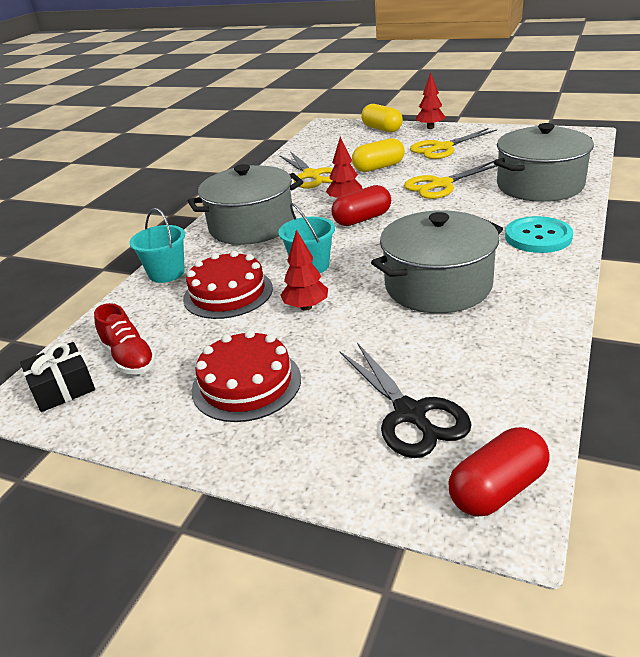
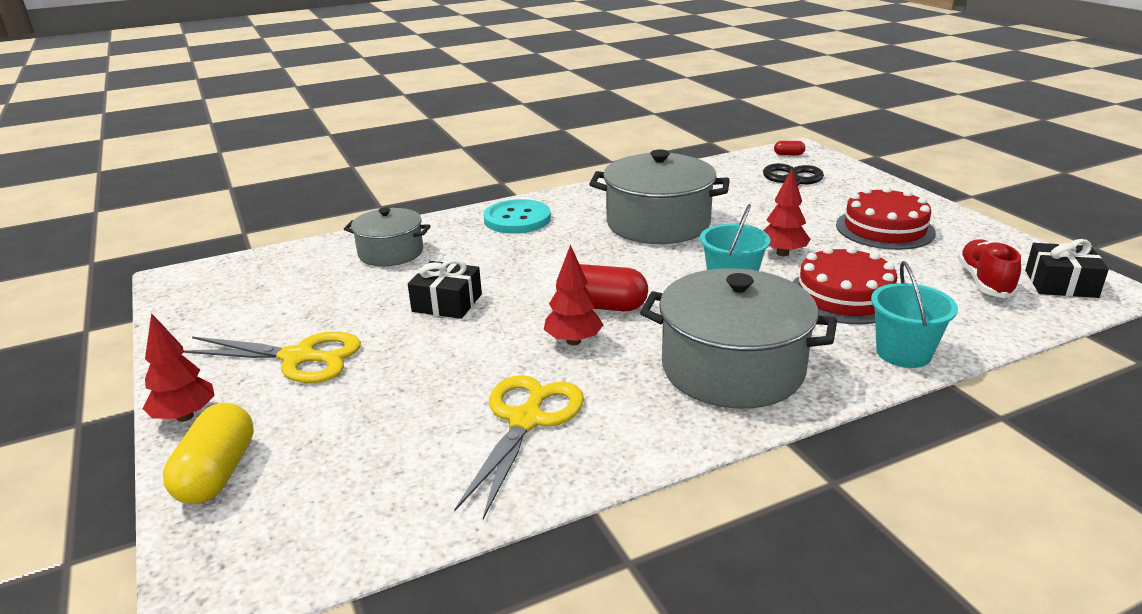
camera: 140 degrees left, 5 degrees down
yellow capsule [352,138,405,172] -> none
yellow scissors [404,161,497,199] -> black gift [408,259,482,319]
red capsule [449,427,550,517] -> red capsule [774,141,805,155], size x0.48
grey pot [493,123,594,202] -> grey pot [344,208,431,266], size x0.60

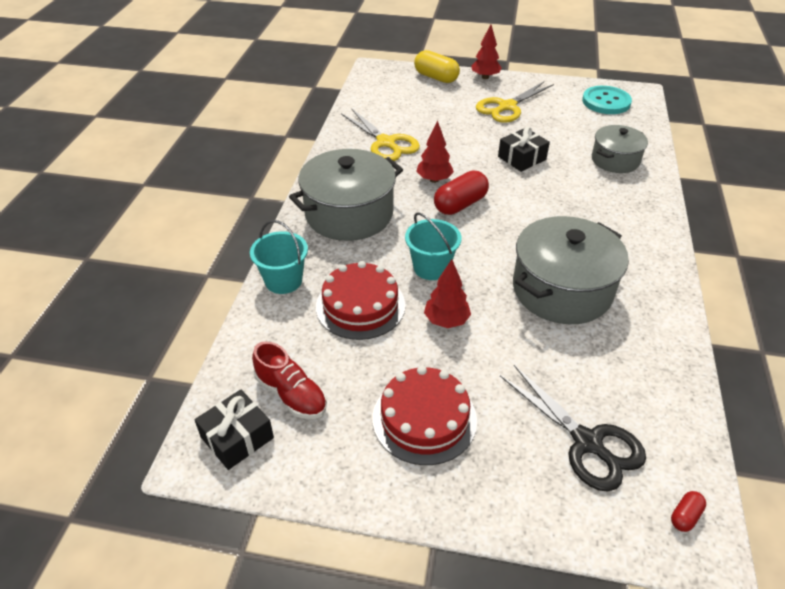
camera: 125 degrees right, 15 degrees up
turquoise button [483,199,551,234] -> turquoise button moved to [582,86,632,114]

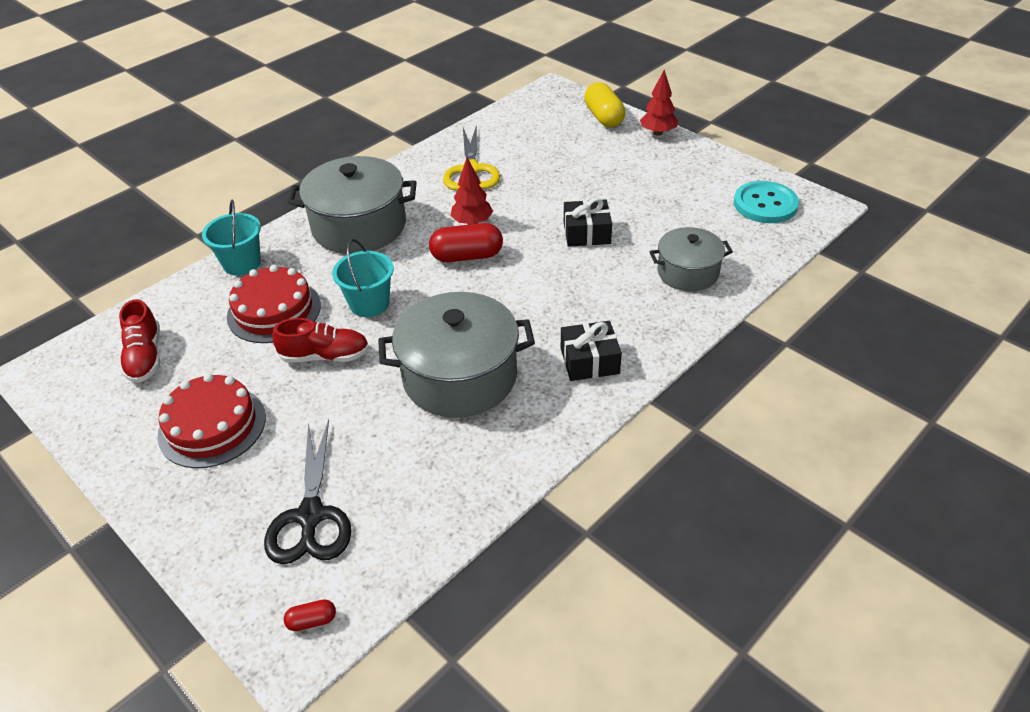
camera: 35 degrees right, 0 degrees up
black gift [194,389,274,470] -> black gift moved to [561,321,622,381]
red tree [424,259,471,328] -> red shoe [272,318,369,363]
yellow scissors [476,82,554,123] -> none

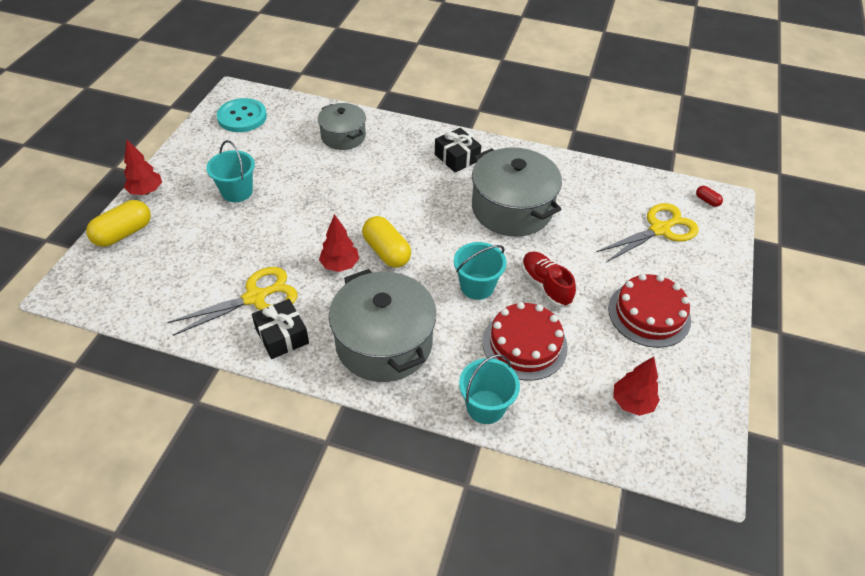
camera: 120 degrees left, 5 degrees up
red shoe [119,299,160,383] -> red tree [613,357,660,416]
black scissors [264,419,352,564] -> yellow scissors [597,203,698,262]
red capsule [429,223,503,262] -> yellow capsule [362,216,411,268]
black gift [564,198,612,247] -> black gift moved to [252,299,309,359]
none -> turquoise bucket [206,140,255,202]

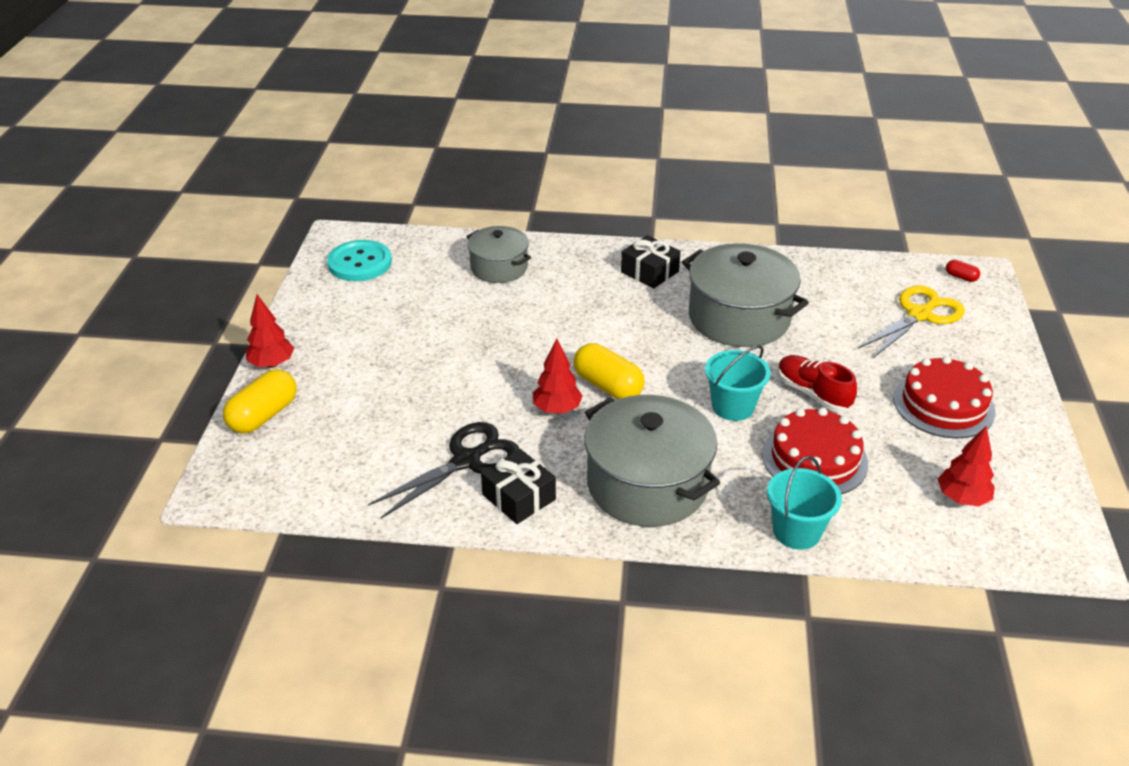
camera: 10 degrees left, 10 degrees down
yellow scissors [167,267,298,336] -> black scissors [368,422,519,519]
turquoise bucket [206,140,255,202] -> none

